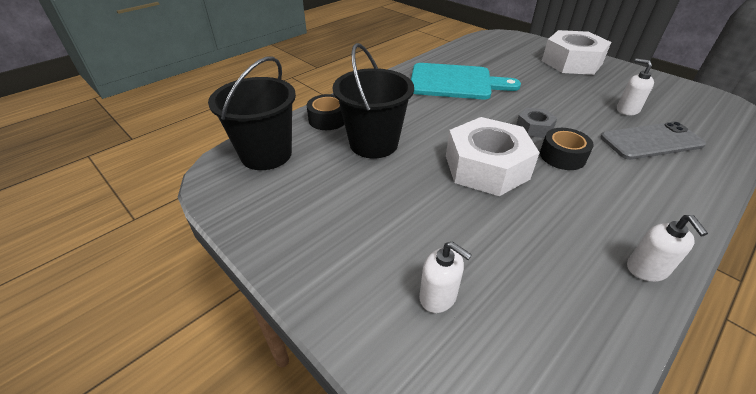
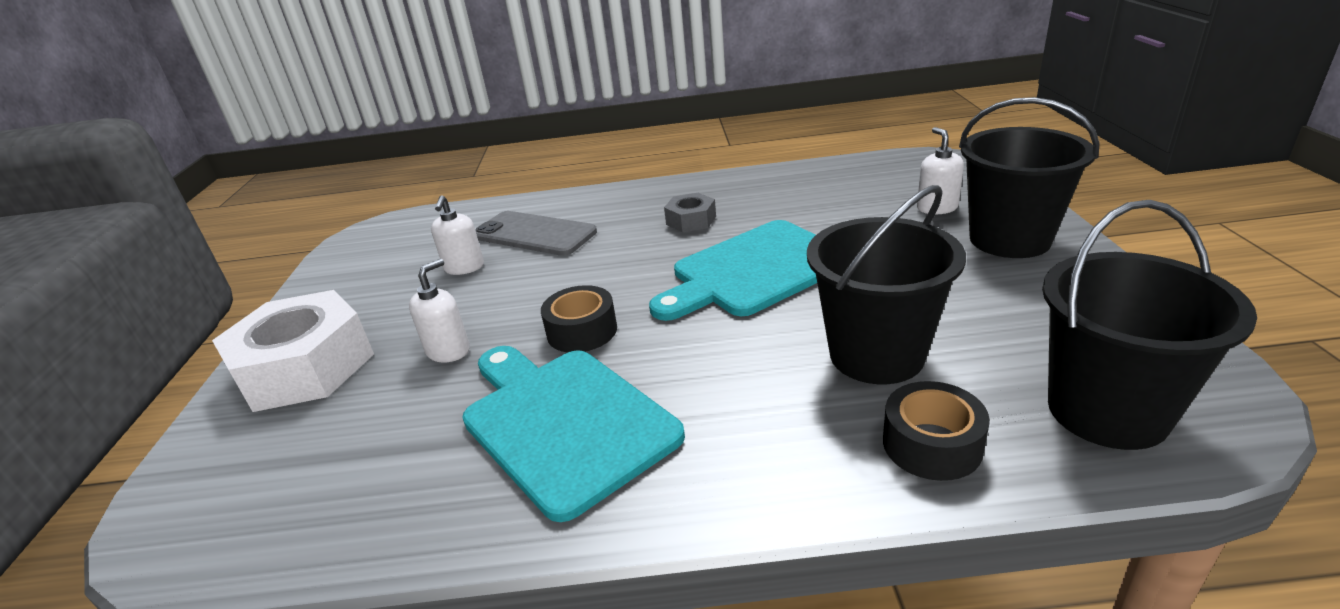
camera: 135 degrees left, 10 degrees down
white nut [446,117,540,196] -> turquoise cutting board [649,220,817,321]
grey nut [516,108,557,138] -> grey nut moved to [664,193,716,232]
black tape [540,128,594,170] -> black tape moved to [541,285,617,353]
white soap dispenser [627,215,708,282] -> white soap dispenser moved to [409,259,470,362]
none -> black bucket [959,97,1099,258]

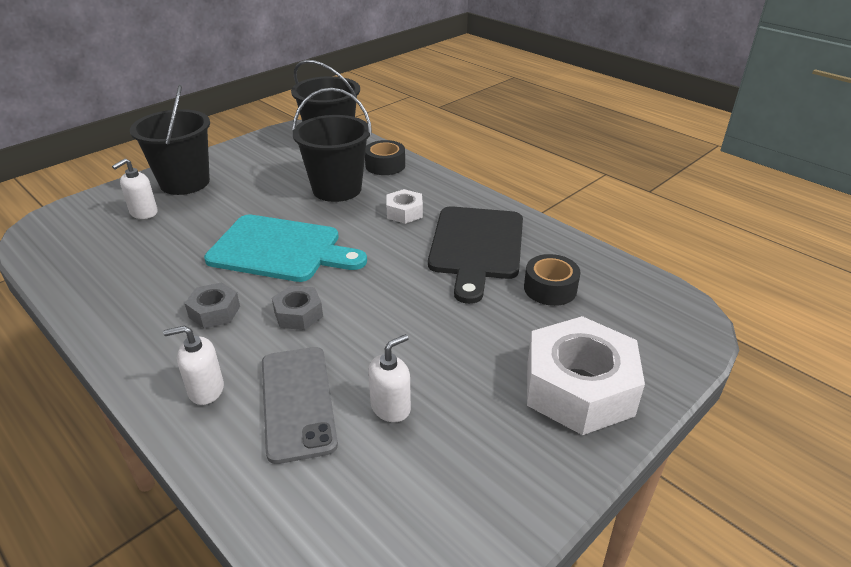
camera: 135 degrees left, 5 degrees up
white soap dispenser [409,259,470,362] -> white soap dispenser moved to [163,326,224,405]
turquoise cutting board [462,346,685,522] -> black cutting board [428,206,523,304]
black tape [541,285,617,353] -> black tape moved to [524,254,580,306]
none -> grey nut [272,285,323,330]
none -> white nut [386,189,423,224]

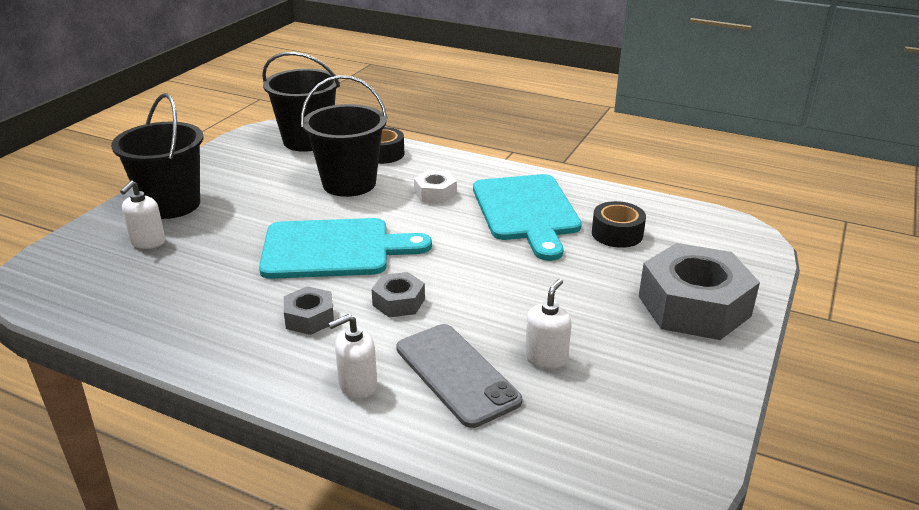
camera: 20 degrees left, 5 degrees down
black cutting board [428,206,523,304] -> turquoise cutting board [473,174,582,261]
white nut [527,316,645,435] -> grey nut [639,243,760,340]

